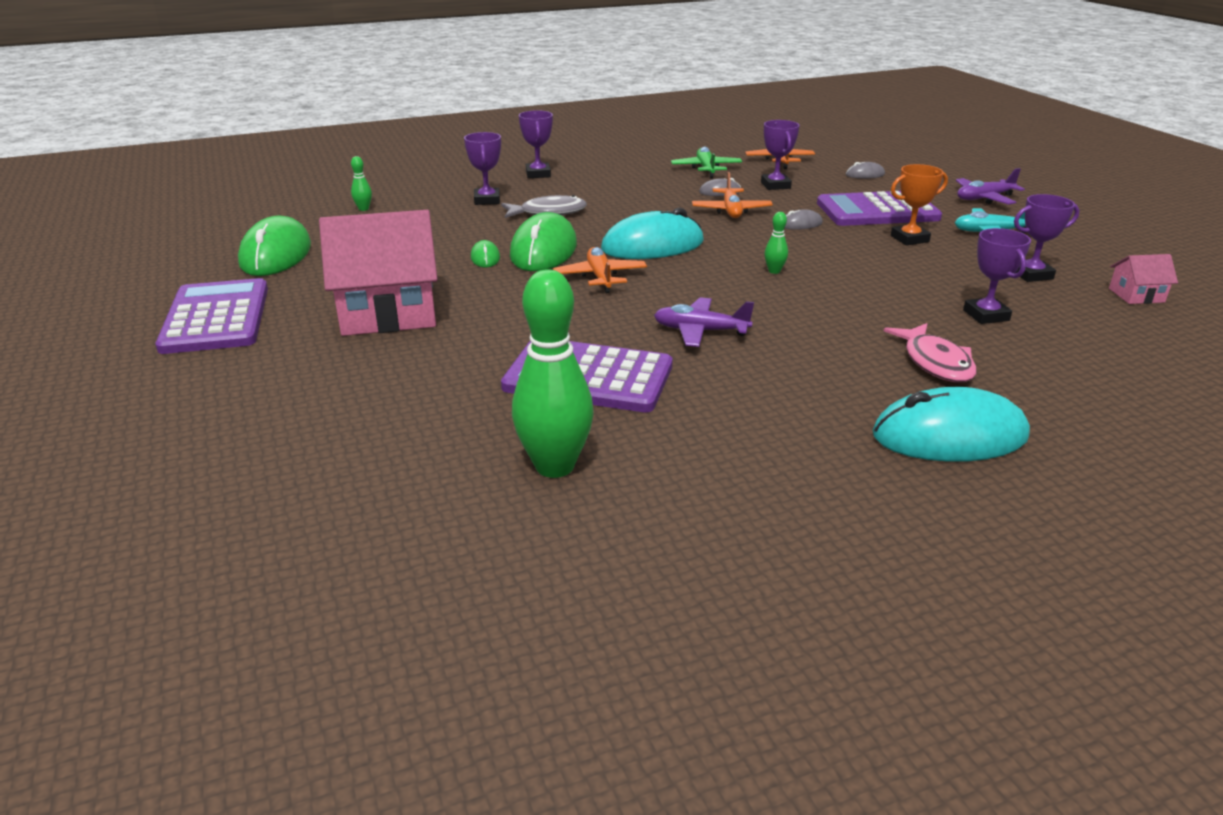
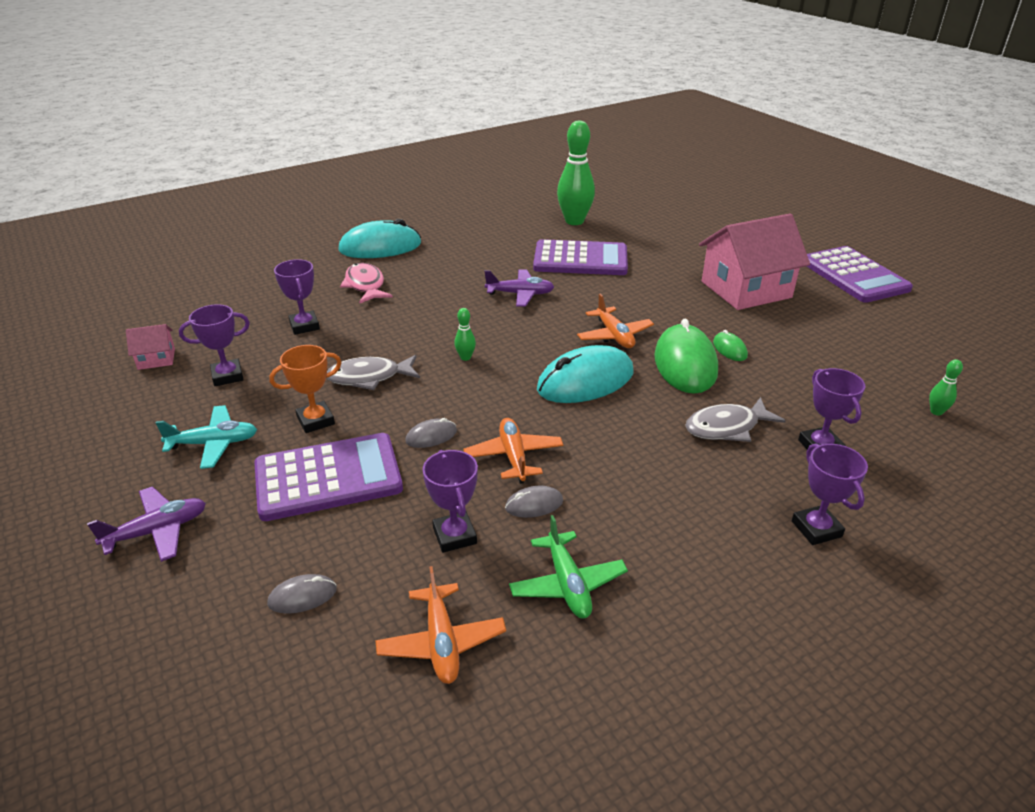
camera: 170 degrees right, 5 degrees up
green mouse [238,215,311,276] -> none
none -> grey fish [327,355,420,390]

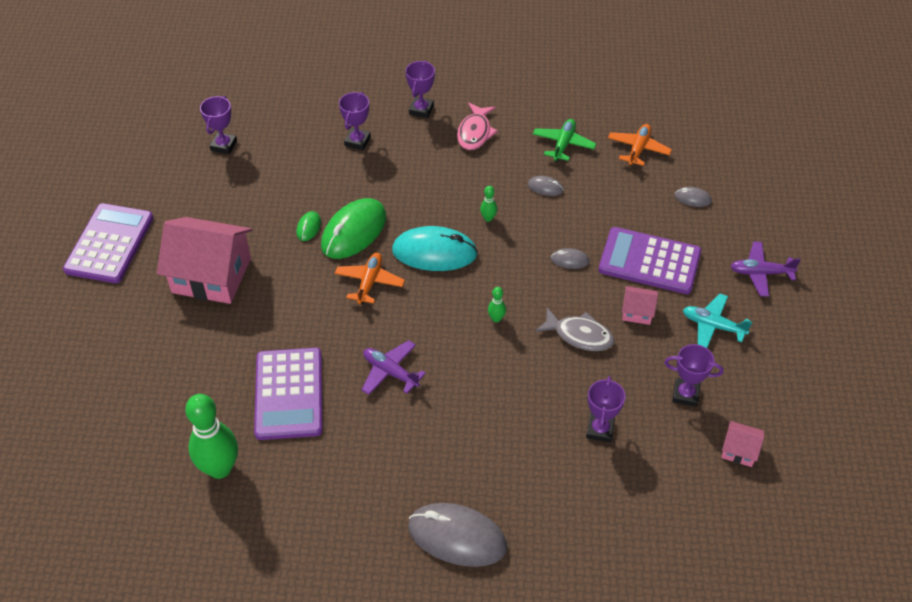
camera: 145 degrees left, 15 degrees up
orange trophy [269,345,342,433] -> pink house [622,286,658,325]
turquoise mouse [338,219,421,258] -> grey mouse [408,503,507,567]
pink fish [340,263,393,304] -> pink fish moved to [457,103,498,150]
purple trophy [423,450,478,553] -> purple trophy moved to [200,96,237,154]
orange plane [463,418,563,484] -> none
purple calculator [533,239,628,275] -> purple calculator turned 135 degrees counterclockwise [254,347,323,440]
grey fish [685,397,786,442] -> none
green bowling pin [929,359,963,416] -> green bowling pin moved to [480,186,497,222]

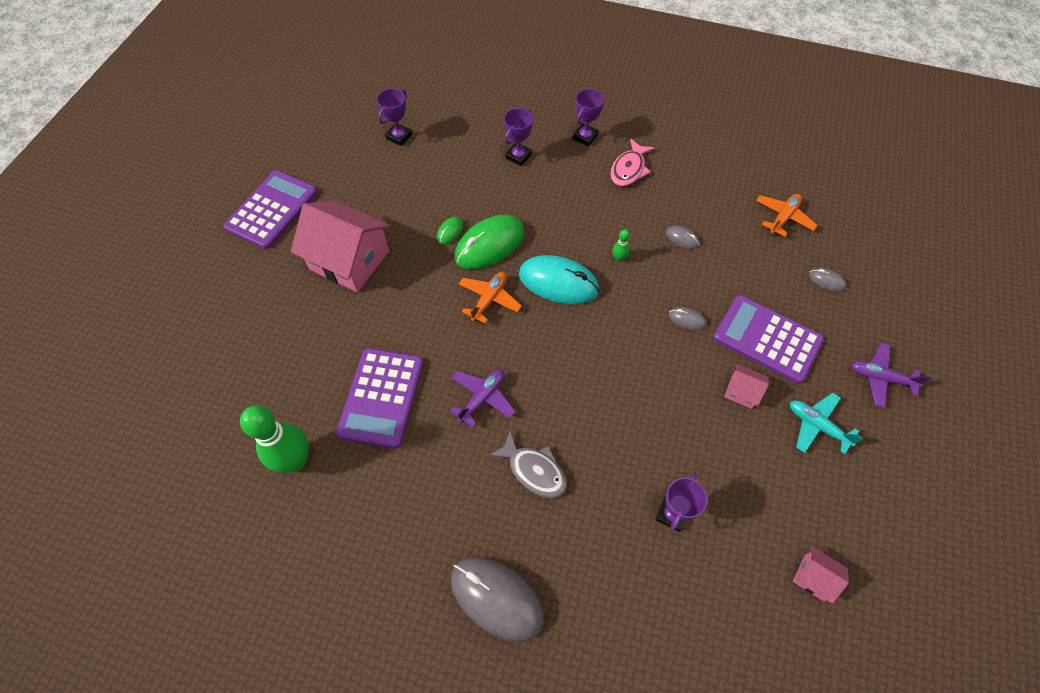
camera: 15 degrees right, 10 degrees up
purple plane [362,340,426,395] -> purple plane turned 75 degrees clockwise [450,369,516,428]
green bowling pin [488,287,506,322] -> none
green plane [533,119,596,162] -> none
grey fish [535,308,614,351] -> grey fish moved to [488,431,567,498]
purple trophy [664,344,723,407] -> none

